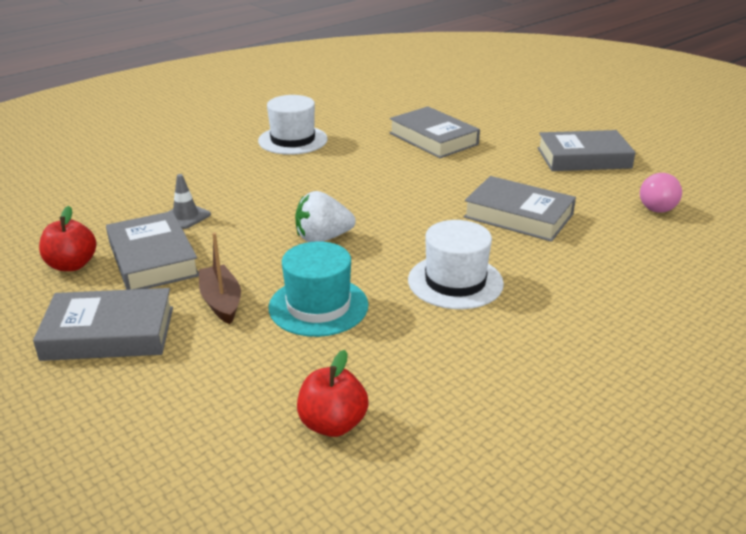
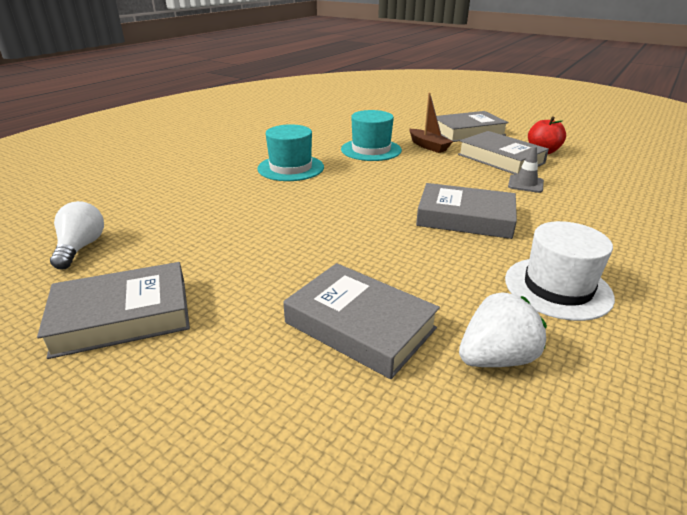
camera: 165 degrees right, 0 degrees up
white strawberry [295,191,356,242] -> white strawberry moved to [459,292,547,367]
red apple [297,350,369,437] -> none
white hat [408,220,504,309] -> turquoise hat [257,124,324,181]
grey book [464,176,576,242] -> grey book moved to [416,183,517,239]
pink light bulb [640,173,682,213] -> white light bulb [50,201,104,269]

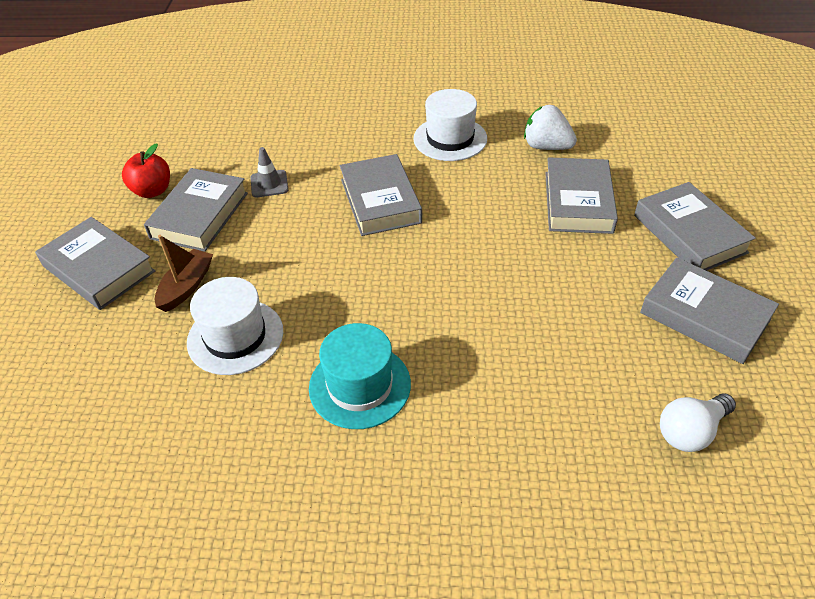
camera: 120 degrees left, 15 degrees up
turquoise hat [341,110,402,161] -> white hat [187,277,283,375]
none -> grey book [634,182,756,271]

